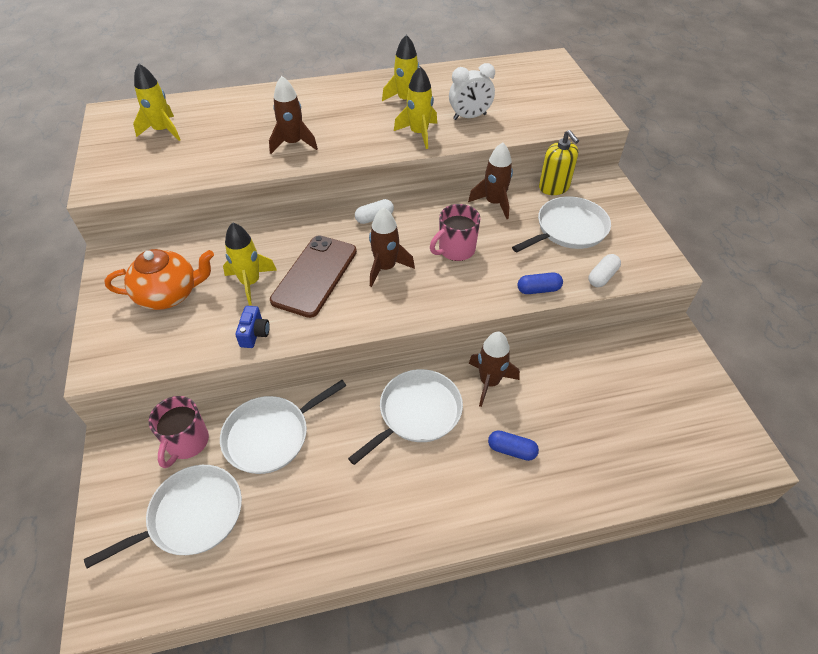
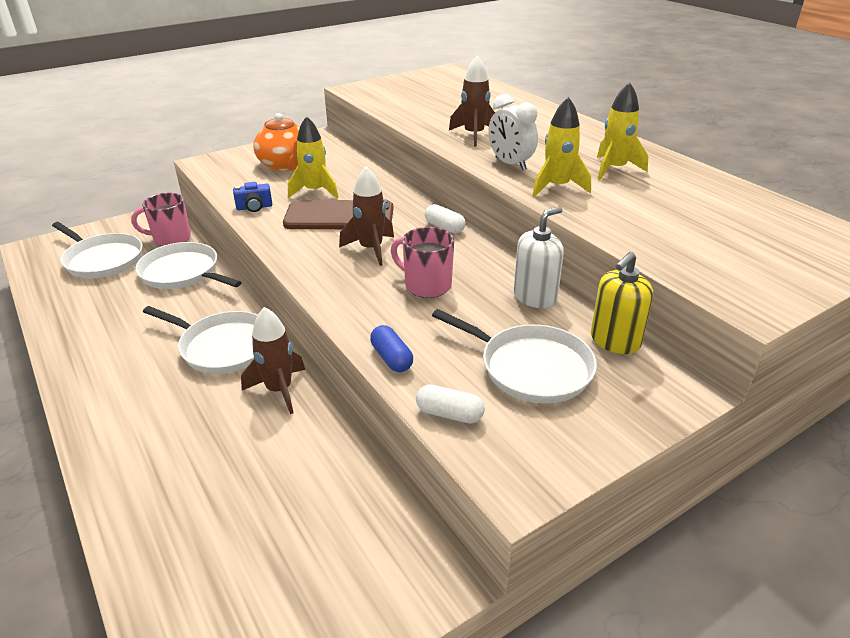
camera: 70 degrees right, 15 degrees down
yellow rocket [133,63,180,141] -> none
white clock [449,63,495,120] -> white clock moved to [489,94,538,170]
brown rocket [468,142,513,219] -> white soap dispenser [514,207,564,308]
blue capsule [488,430,539,461] -> none

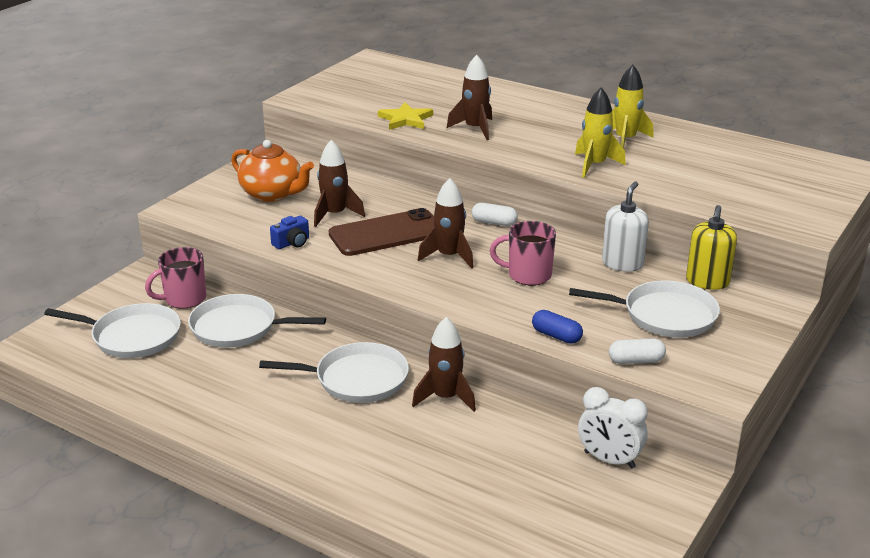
camera: 25 degrees left, 5 degrees down
yellow rocket [288,116,339,198] -> brown rocket [314,140,365,227]
white clock [489,94,538,170] -> white clock moved to [578,387,648,469]
none -> yellow star [378,102,433,130]

